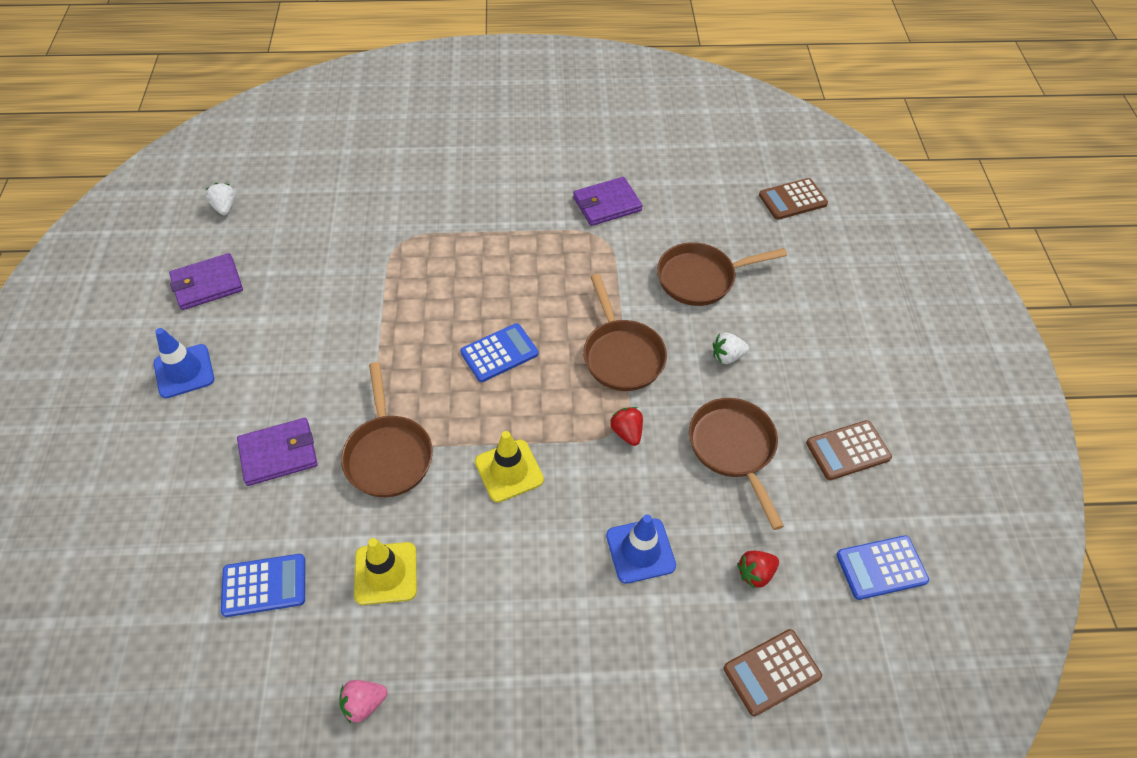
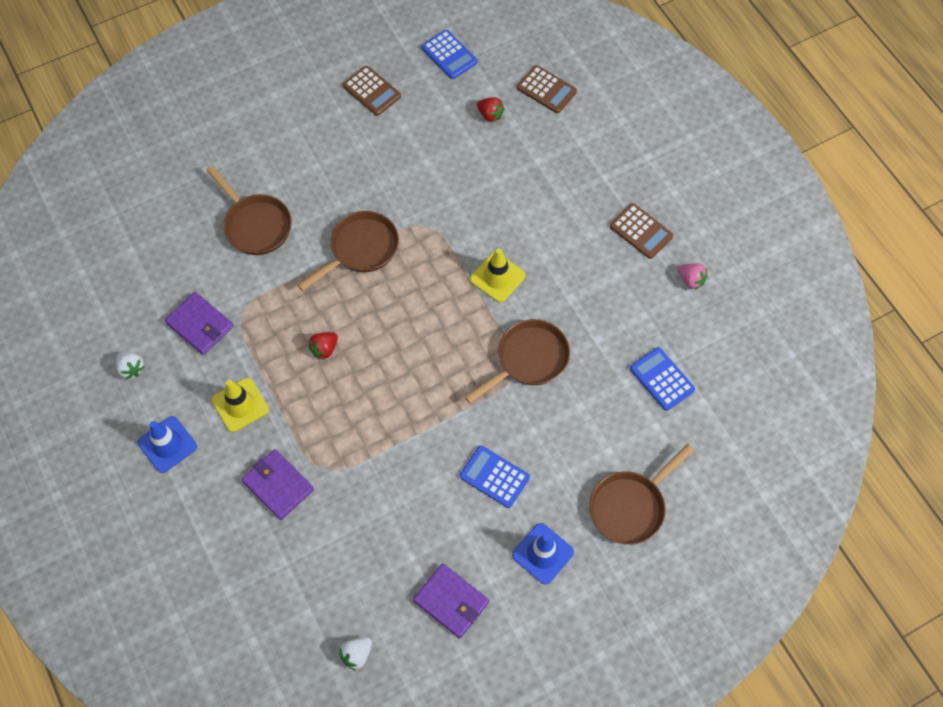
camera: 115 degrees left, 10 degrees up
purple wallet [237,418,318,486] -> purple wallet moved to [242,449,314,520]
yellow traffic cone [354,538,417,605] -> yellow traffic cone moved to [212,378,269,432]
blue calculator [460,323,538,382] -> blue calculator moved to [460,446,530,508]
blue traffic cone [606,514,676,584] -> blue traffic cone moved to [138,416,197,473]
red strawberry [610,407,643,446] -> red strawberry moved to [308,332,338,360]
brown pan [689,398,784,530] -> brown pan moved to [590,444,694,545]
white strawberry [713,333,749,364] -> white strawberry moved to [116,351,145,379]
brown calculator [759,178,828,220] -> brown calculator moved to [610,203,673,259]

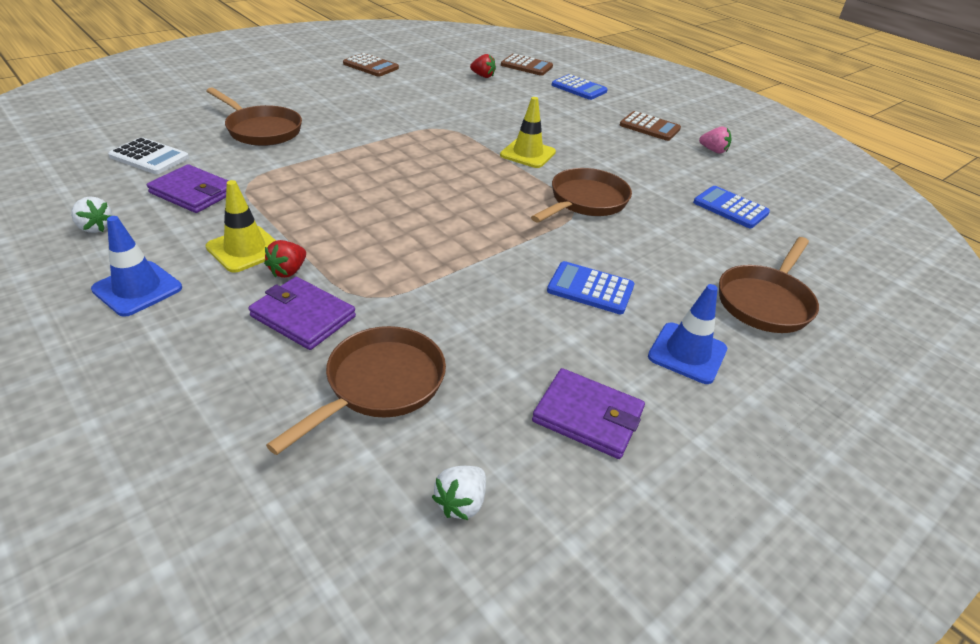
camera: 15 degrees left, 25 degrees down
brown pan [297,211,399,291] -> brown pan moved to [266,326,446,455]
red strawberry [308,332,338,360] -> red strawberry moved to [264,240,306,278]
blue calculator [421,30,477,79] -> blue calculator moved to [552,74,608,100]
none -> white calculator [108,137,189,174]

